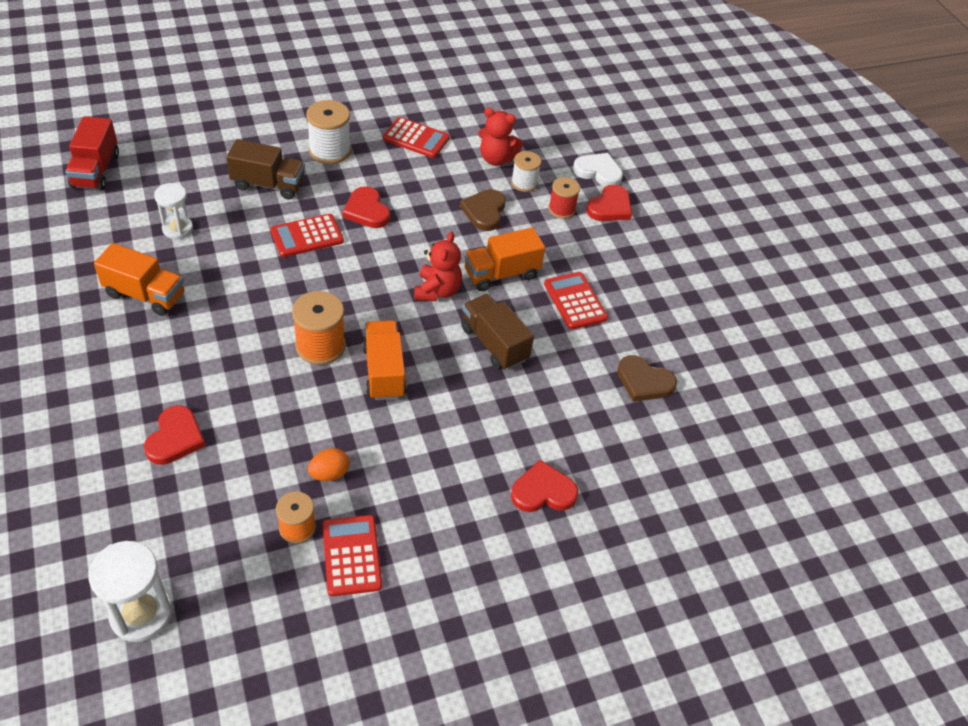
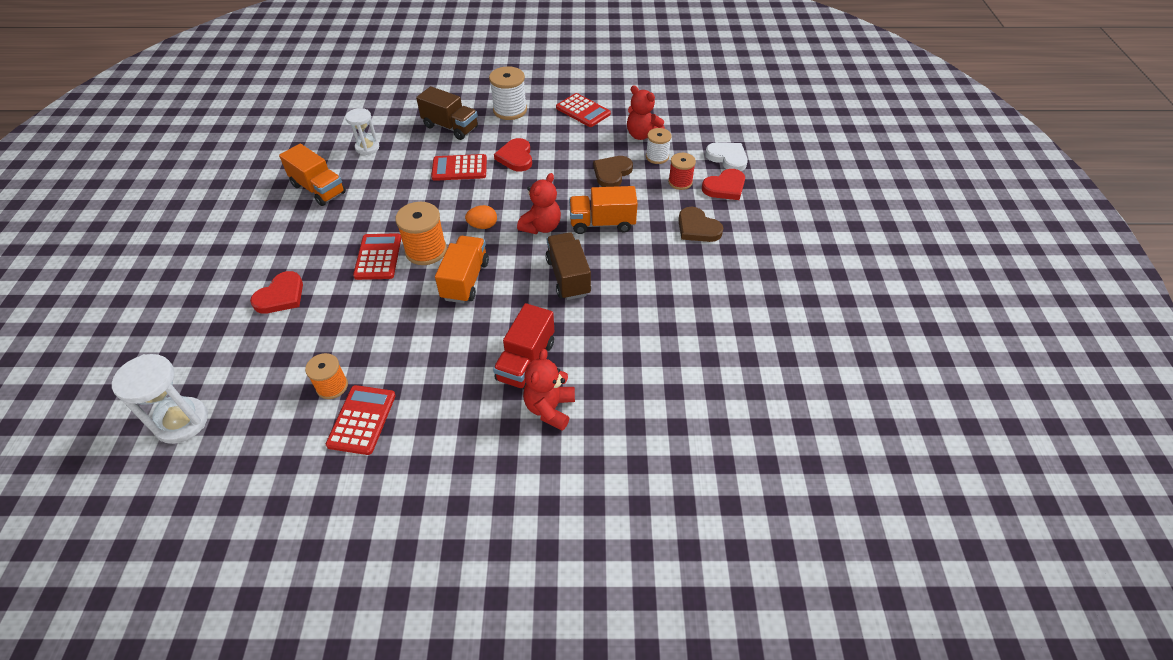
camera: 25 degrees right, 0 degrees up
red truck [65,116,119,191] -> red truck moved to [493,303,554,389]
orange egg [308,448,349,481] -> orange egg moved to [465,205,497,229]
red heart [511,460,578,512] -> red teddy bear [523,349,575,431]
red calculator [544,272,608,330] -> red calculator moved to [353,233,401,280]
brown heart [617,355,677,402] -> brown heart moved to [678,207,723,242]

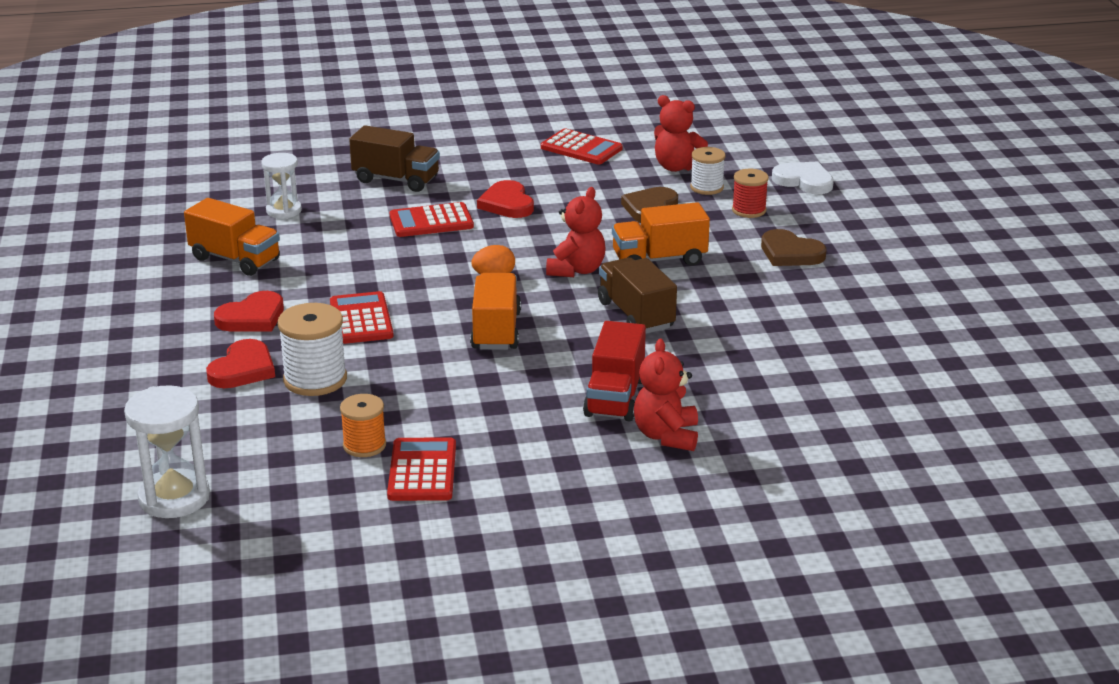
camera: 10 degrees left, 20 degrees down
orange spool [395,202,447,265] -> none
white spool [489,66,527,120] -> white spool moved to [278,303,347,396]
red heart [702,169,745,200] -> red heart moved to [214,291,284,331]

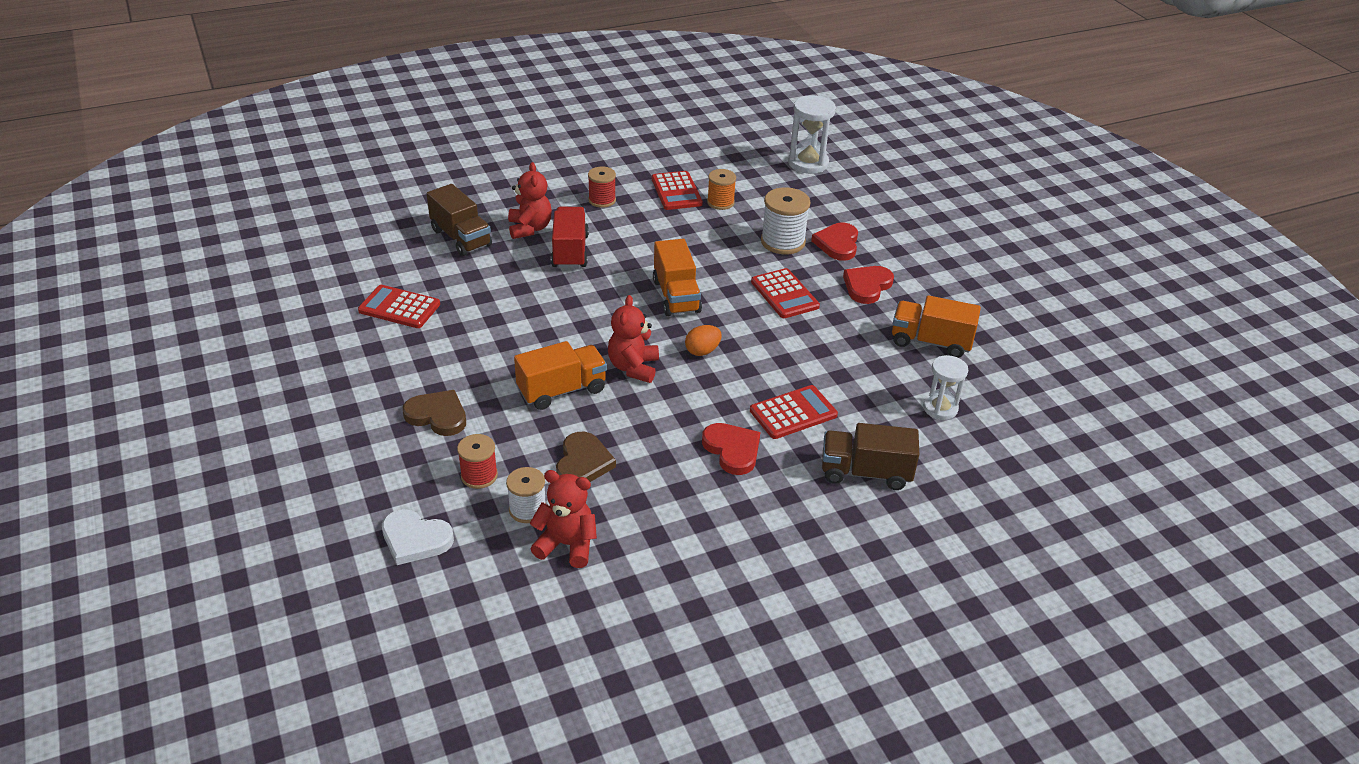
camera: 165 degrees right, 10 degrees up
red calculator [541,128,623,164] -> red calculator moved to [358,285,440,328]
brown truck [598,257,677,334] -> brown truck moved to [427,184,492,256]
none -> red spool [588,167,616,208]

